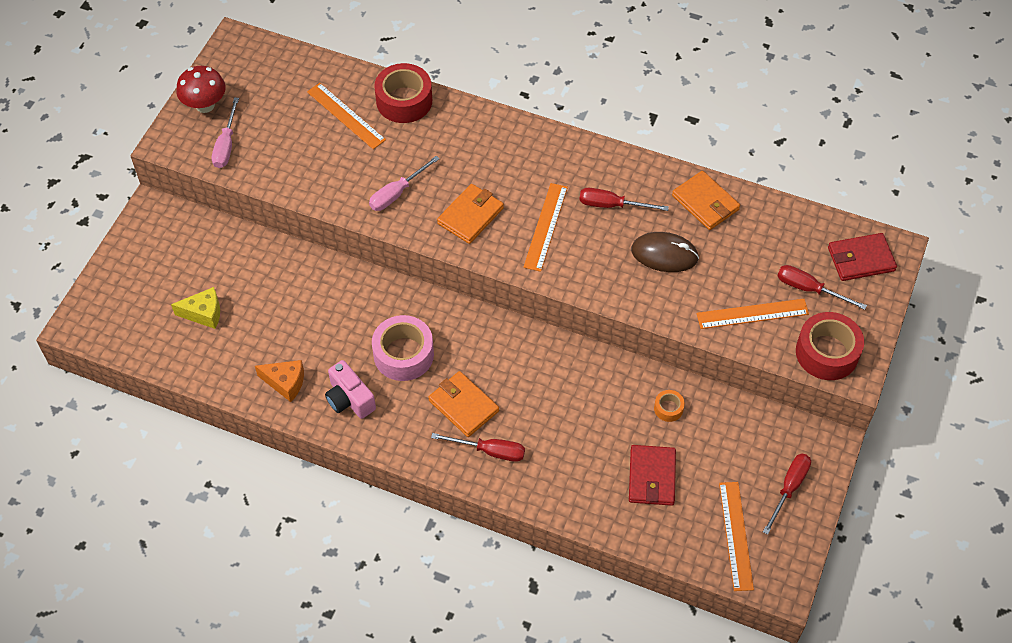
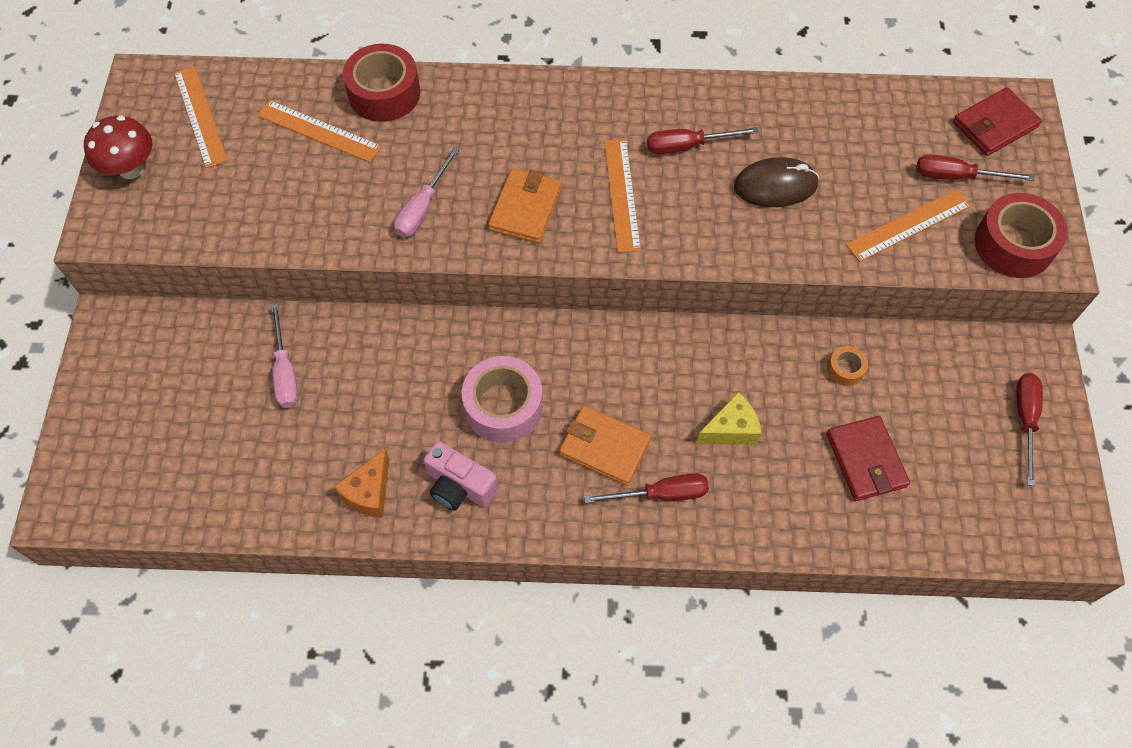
camera: 20 degrees left, 5 degrees up
yellow cheese [171,287,220,329] -> yellow cheese moved to [696,392,761,445]
pink screwdriver [212,97,239,168] -> pink screwdriver moved to [271,303,299,408]
orange cheese [255,360,304,402] -> orange cheese turned 120 degrees clockwise [333,449,390,518]
orange wallet [672,171,740,230] -> none
orange ruler [719,482,754,591] -> orange ruler moved to [174,66,228,168]

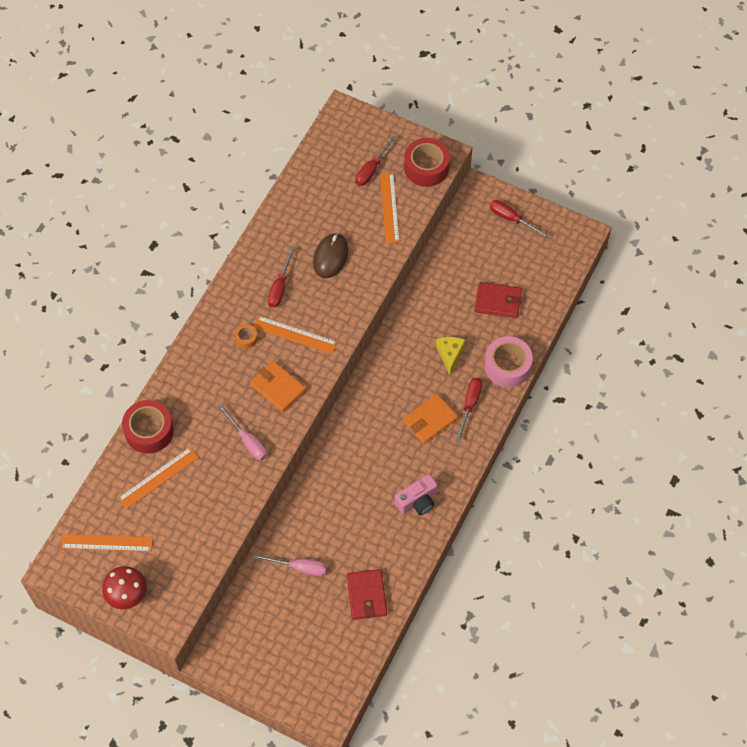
camera: 65 degrees left, 0 degrees up
orange cheese [333,449,390,518] -> none
pink tape [462,356,543,443] -> pink tape moved to [484,336,533,387]
orange tape [827,346,868,386] -> orange tape moved to [234,324,258,349]
red wallet [953,87,1042,156] -> red wallet moved to [347,569,387,620]

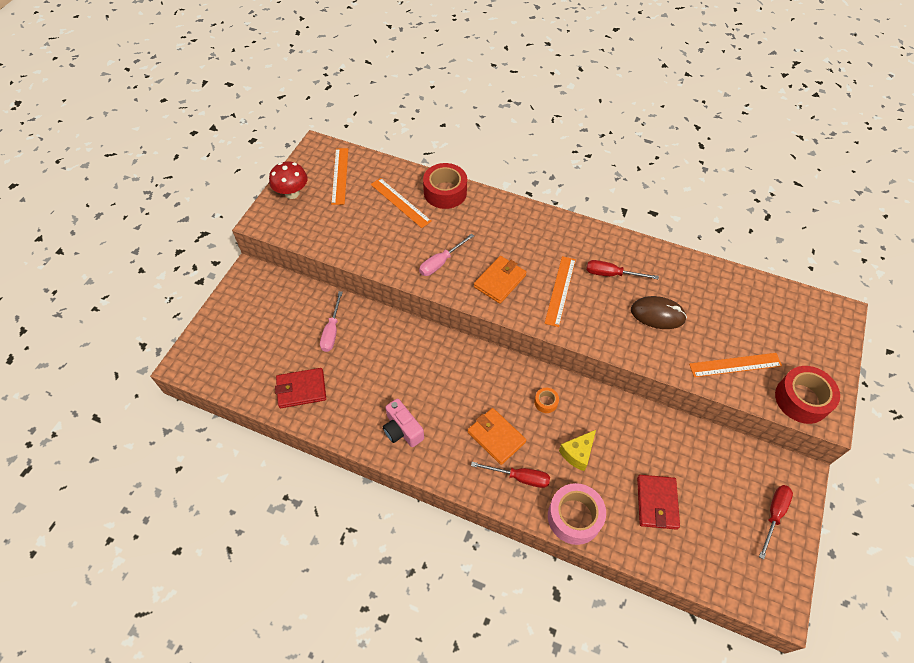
camera: 85 degrees right, 5 degrees down
orange tape [234,324,258,349] -> orange tape moved to [534,388,559,413]
red screwdriver [355,135,397,186] -> none
yellow cheese [436,337,465,375] -> yellow cheese turned 135 degrees clockwise [559,430,596,471]

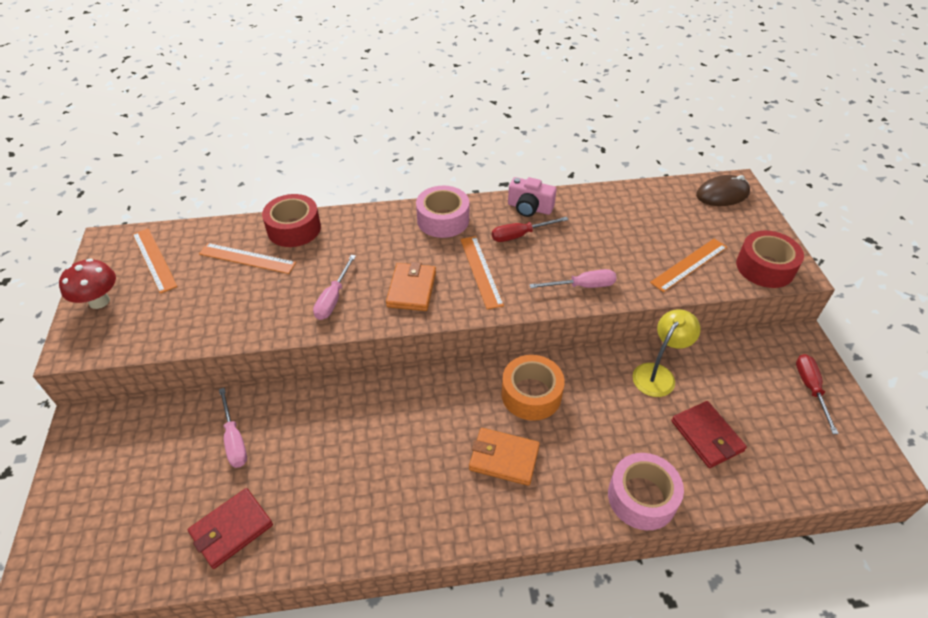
camera: 30 degrees left, 10 degrees down
pink camera [383,399,424,447] -> pink camera moved to [508,177,557,217]
red screwdriver [471,462,550,488] -> none
orange tape [534,388,559,413] -> orange tape [501,355,565,421], size x2.11
yellow cheese [559,430,596,471] -> none
brown mouse [631,296,687,329] -> brown mouse moved to [696,175,750,206]
none -> pink tape [416,186,469,238]
none -> pink screwdriver [529,269,617,288]
none -> yellow lamp [632,309,701,397]

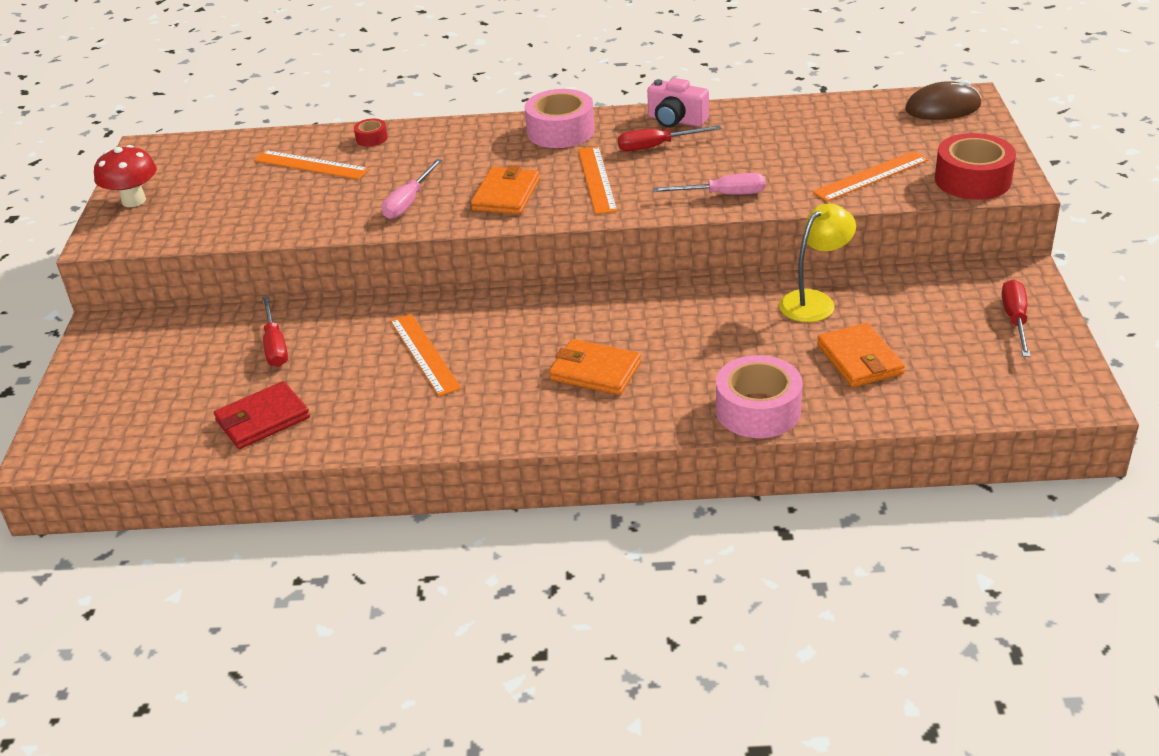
camera: 10 degrees right, 10 degrees down
orange ruler [133,228,177,294] -> orange ruler moved to [390,314,462,396]
pink screwdriver [219,388,247,468] -> red screwdriver [262,296,288,367]
red tape [262,194,321,247] -> red tape [354,119,388,147], size x0.48
orange tape [501,355,565,421] -> none
red wallet [671,401,747,468] -> orange wallet [817,323,905,387]

